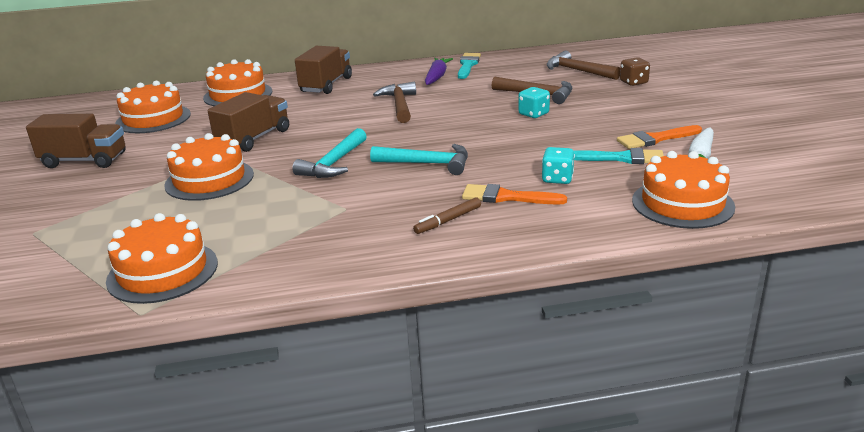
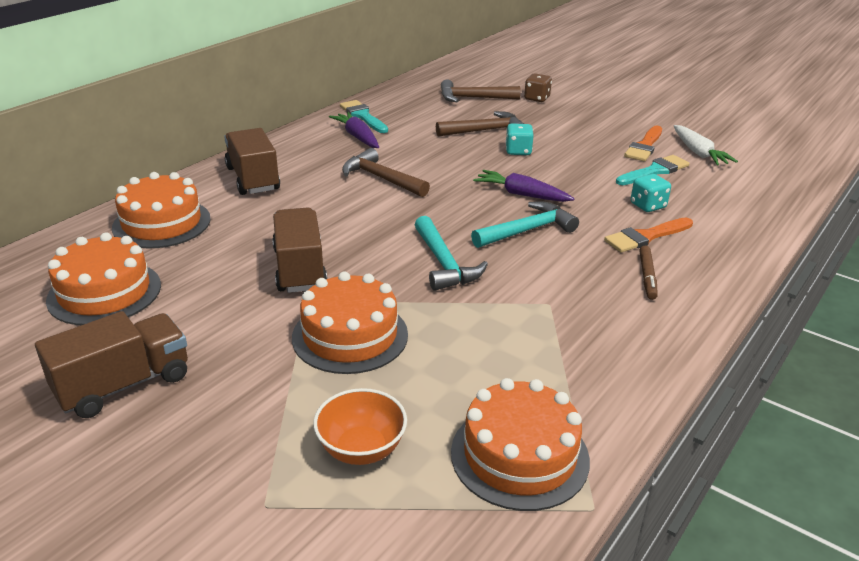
camera: 45 degrees left, 5 degrees up
orange cake [632,151,735,229] -> none
none -> orange bowl [313,388,407,465]
none -> purple carrot [473,170,575,202]

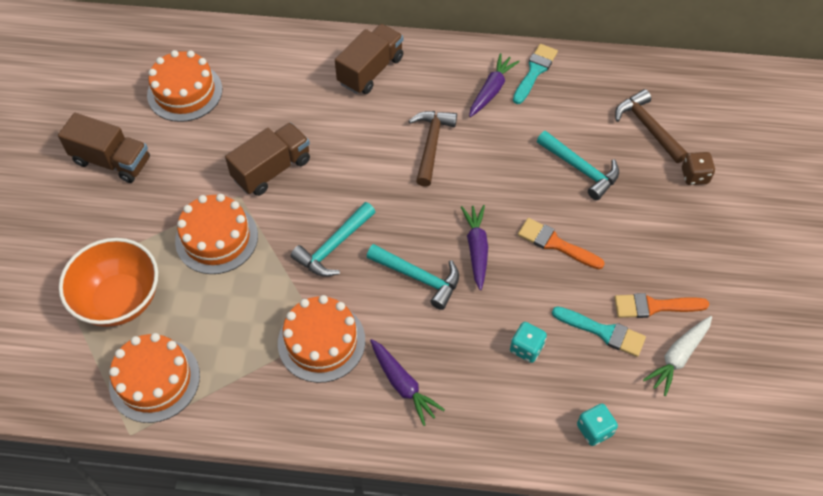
camera: 60 degrees right, 25 degrees up
orange cake [112,172,211,249] -> orange cake moved to [278,295,365,383]
orange bowl [313,388,407,465] -> orange bowl [59,238,158,327], size x1.67
brown hammer [436,111,524,137] -> turquoise hammer [537,131,619,200]
turquoise dice [505,123,534,155] -> turquoise dice moved to [577,404,618,446]
orange brush [604,218,693,252] -> orange brush moved to [518,218,605,269]
brown marker [639,246,658,300] -> purple carrot [370,339,445,426]

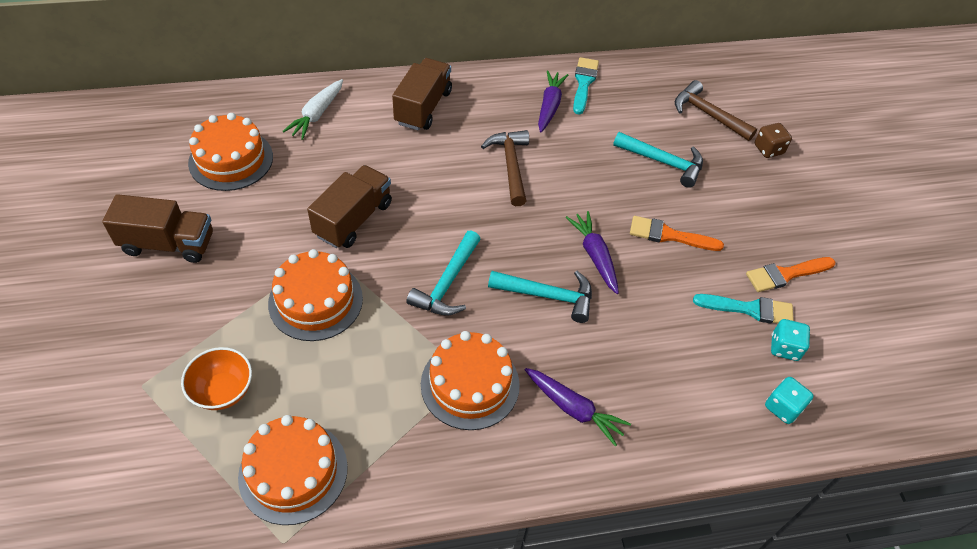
camera: 20 degrees left, 5 degrees down
orange bowl [59,238,158,327] -> orange bowl [181,347,252,410], size x0.60
turquoise dice [510,322,547,363] -> turquoise dice moved to [771,319,810,361]
white carrot [643,316,712,396] -> white carrot moved to [283,79,343,140]

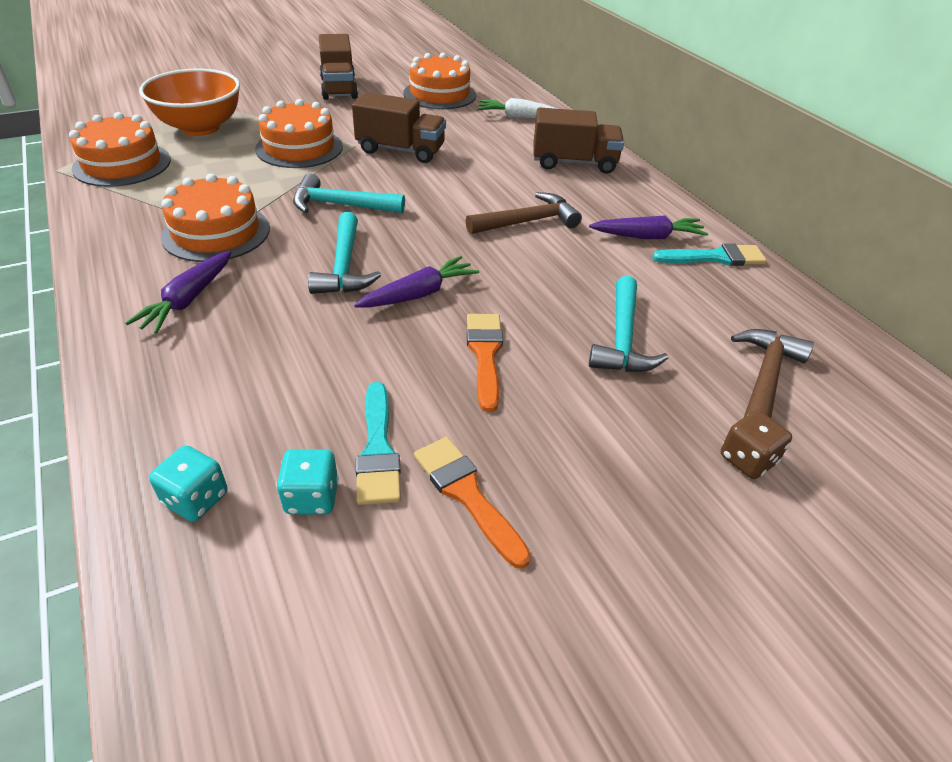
camera: 75 degrees right, 10 degrees down
orange bowl [181,347,252,410] -> orange bowl [139,68,240,136], size x1.67

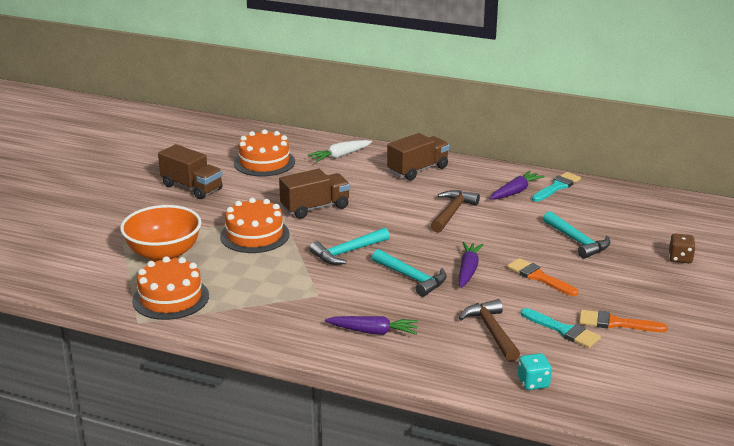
camera: 40 degrees left, 15 degrees down
purple carrot [125,251,231,334] -> purple carrot turned 60 degrees counterclockwise [325,316,419,335]
orange cake [161,173,270,262] -> none
turquoise dice [276,449,339,515] -> none
brown hammer [731,329,814,418] -> brown hammer moved to [459,299,520,362]

